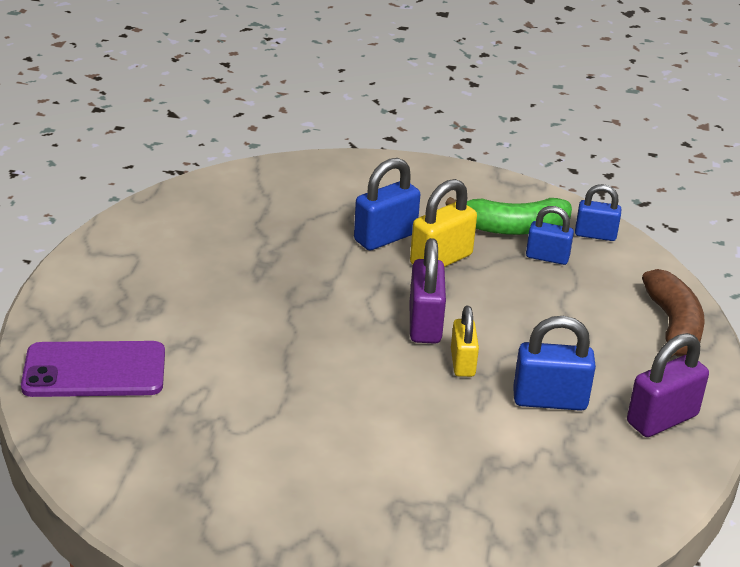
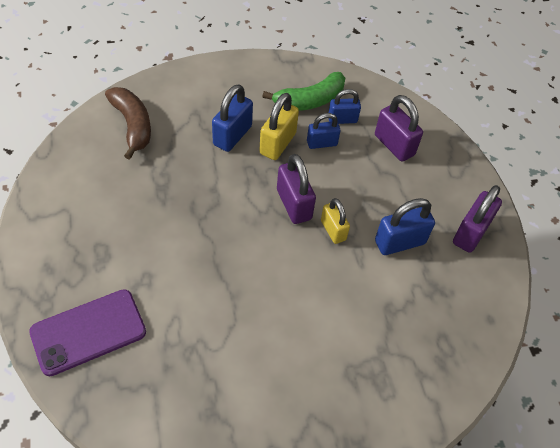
camera: 25 degrees left, 20 degrees up
blue padlock [575,184,621,241] -> blue padlock moved to [307,113,340,149]
brown banana [642,269,705,358] -> brown banana moved to [105,87,151,160]
none -> purple padlock [375,95,423,162]

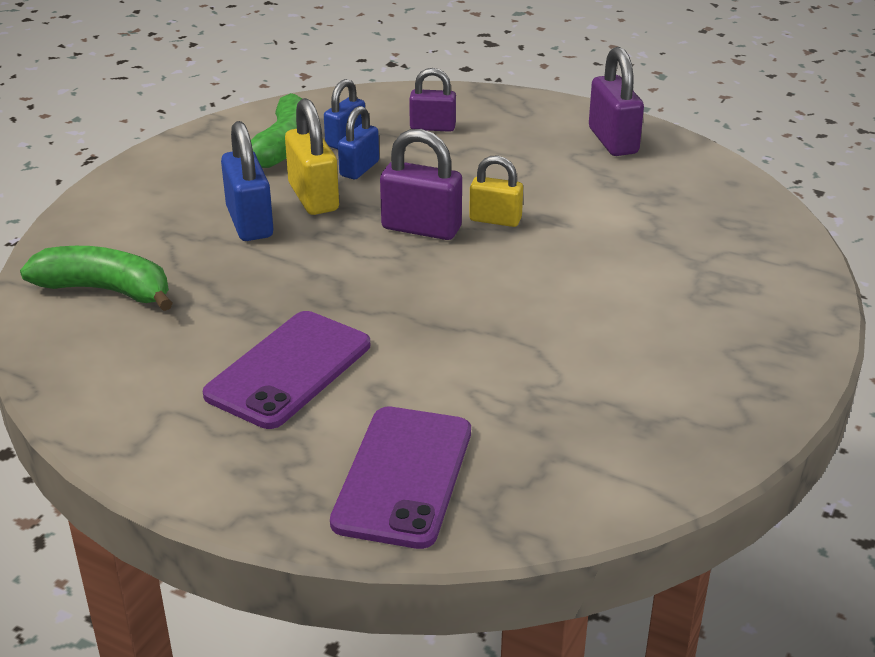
camera: 45 degrees left, 20 degrees down
brown banana [105,87,151,160] -> green banana [20,246,173,311]
purple padlock [375,95,423,162] -> purple padlock [409,68,456,132], size x0.66
blue padlock [375,198,435,255] -> none
none -> purple phone [203,311,370,429]

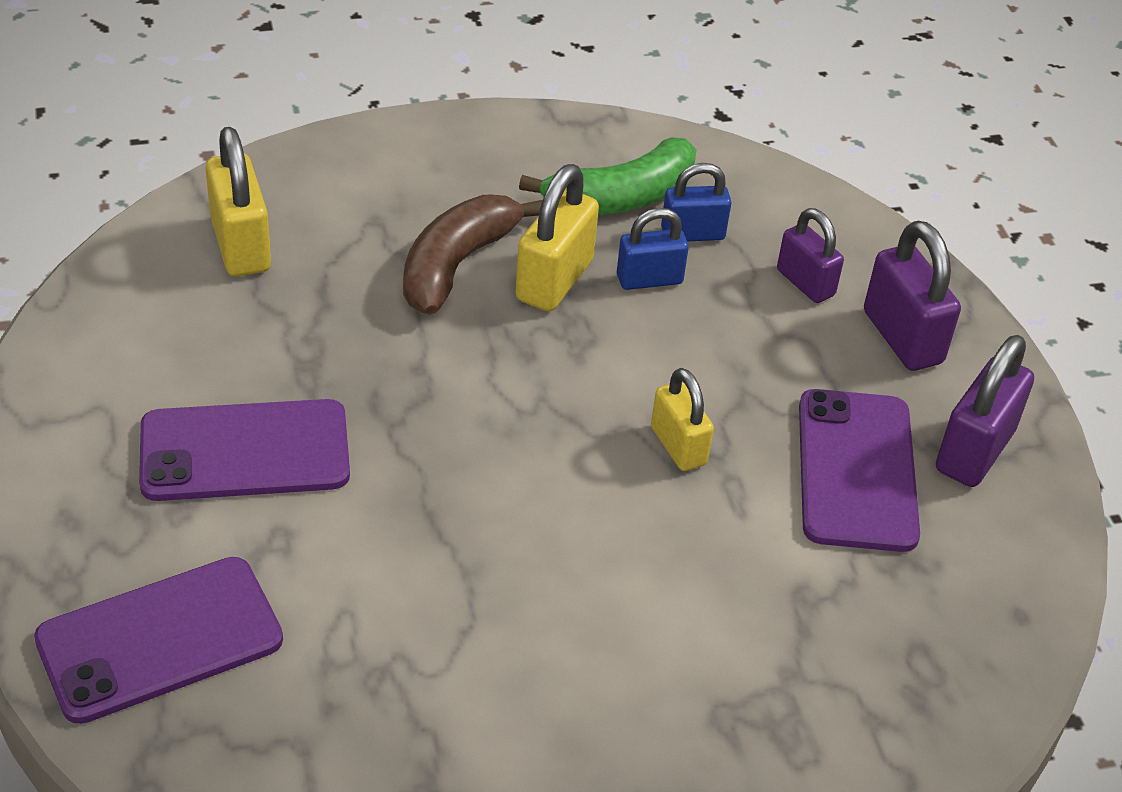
camera: 45 degrees right, 10 degrees up
green banana [20,246,173,311] -> yellow padlock [206,127,271,276]
blue padlock [221,121,273,241] -> brown banana [403,194,542,315]
purple padlock [380,129,462,240] -> purple padlock moved to [864,221,961,371]
none -> purple phone [799,389,920,552]

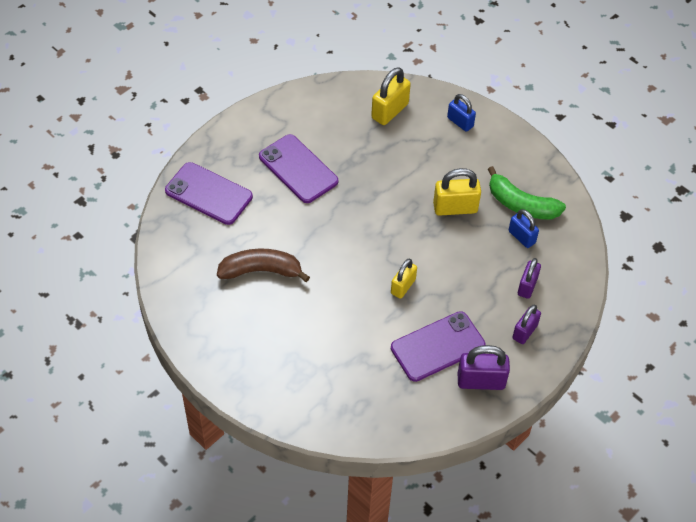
camera: 60 degrees right, 10 degrees up
brown banana [403,194,542,315] -> brown banana moved to [217,249,310,282]
blue padlock [617,208,689,290] -> blue padlock moved to [447,94,476,132]
purple padlock [864,221,961,371] -> purple padlock [512,305,541,344], size x0.66

